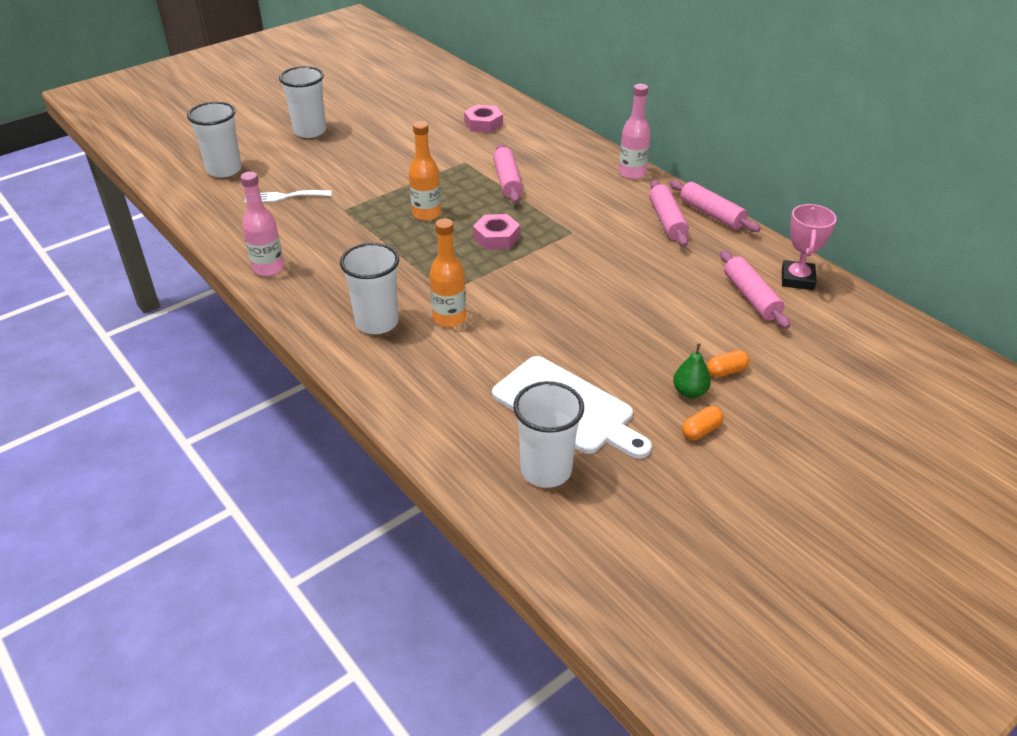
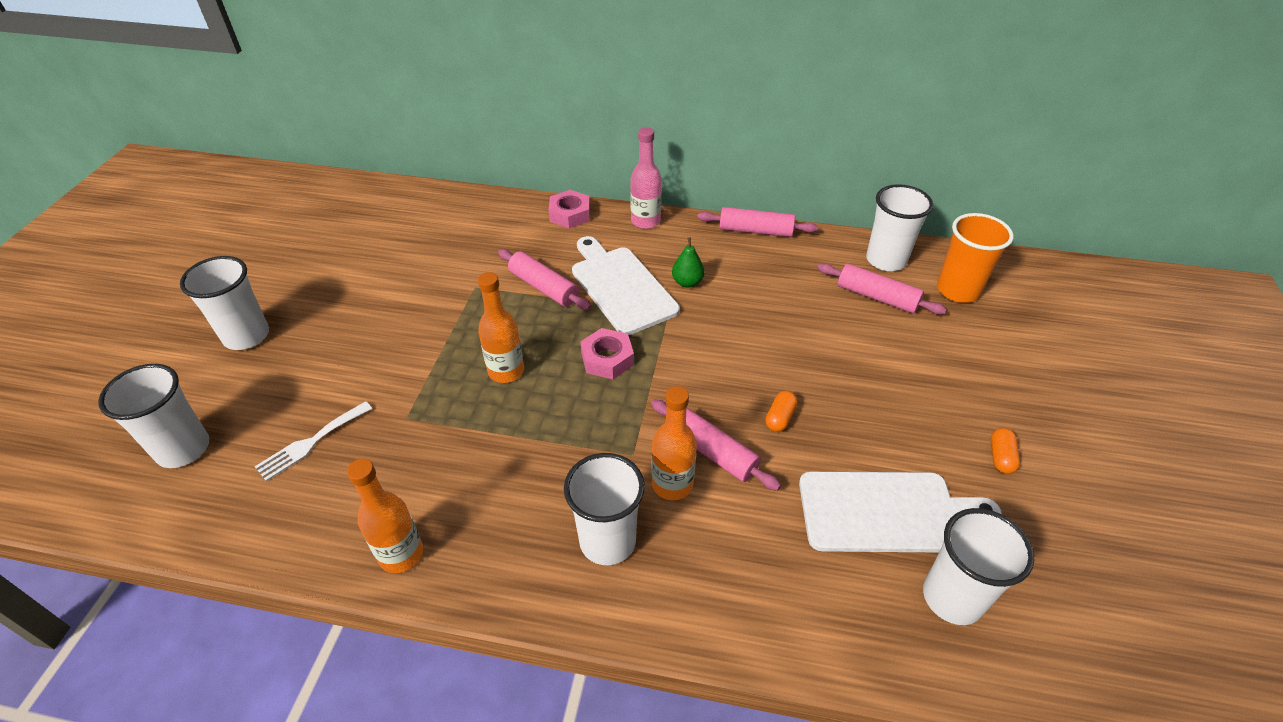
camera: 40 degrees left, 5 degrees up
pink bottle [240,172,284,276] -> orange bottle [347,459,423,573]
pink nut [464,104,503,133] -> pink nut moved to [548,190,590,228]
pink rolling pin [649,180,689,247] -> pink rolling pin moved to [651,400,781,491]
green pear [673,344,711,398] -> green pear moved to [672,237,705,288]
orange capsule [707,350,750,378] -> orange capsule moved to [766,391,798,432]
pink trophy [782,204,837,290] -> white cup [866,184,933,271]
none -> white cutting board [572,236,680,335]
none -> orange cup [937,213,1014,303]

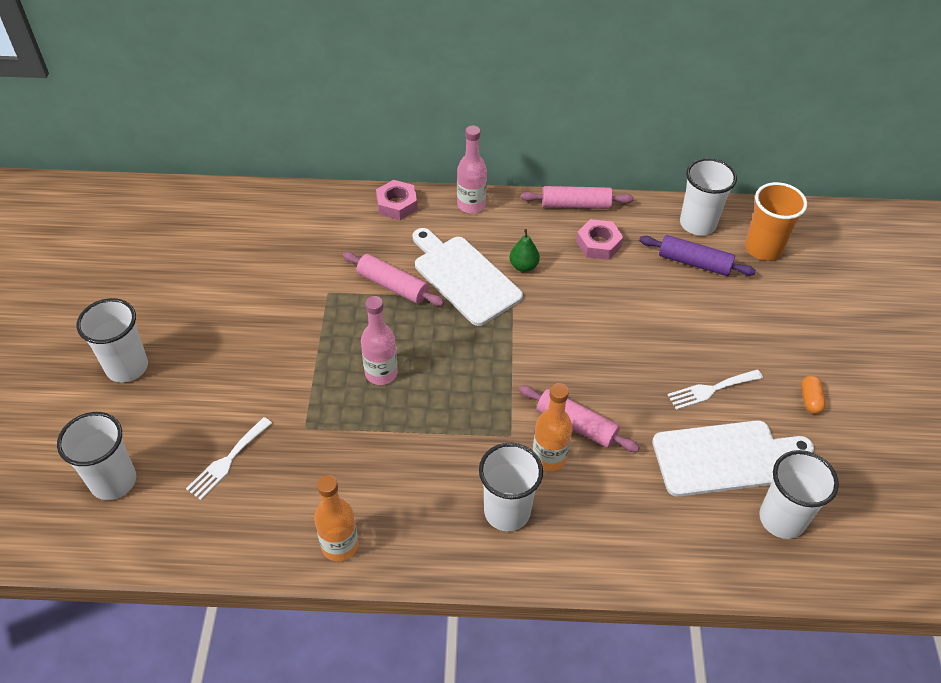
camera: 10 degrees left, 5 degrees up
orange bottle [478,272,524,383] -> pink bottle [361,296,398,385]
pink nut [580,328,634,379] -> pink nut moved to [576,219,623,260]
orange capsule [766,391,798,432] -> none
pink rolling pin [818,263,947,315] -> purple rolling pin [639,235,756,276]
none -> white fork [667,369,763,410]

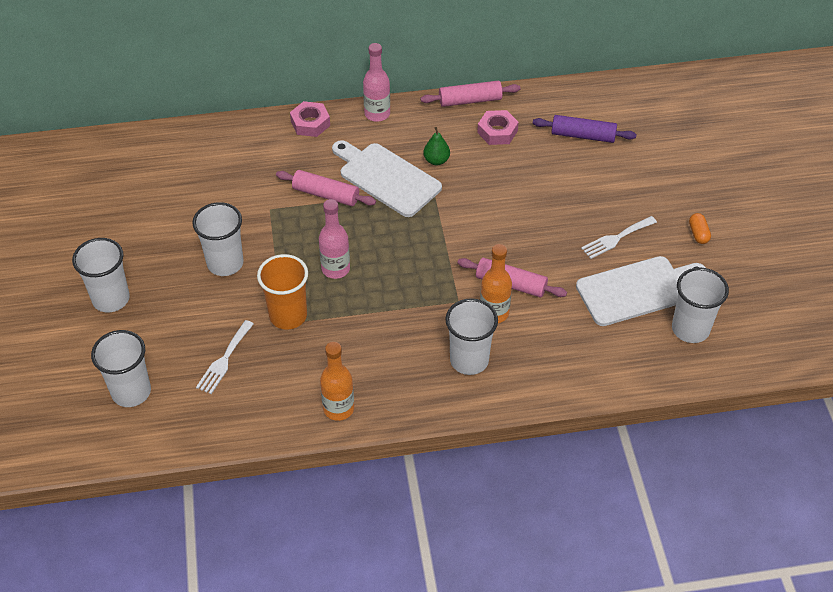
camera: 10 degrees left, 0 degrees up
white cup [680,158,737,235] -> white cup moved to [192,202,244,276]
orange cup [745,182,807,261] -> orange cup moved to [257,254,308,330]

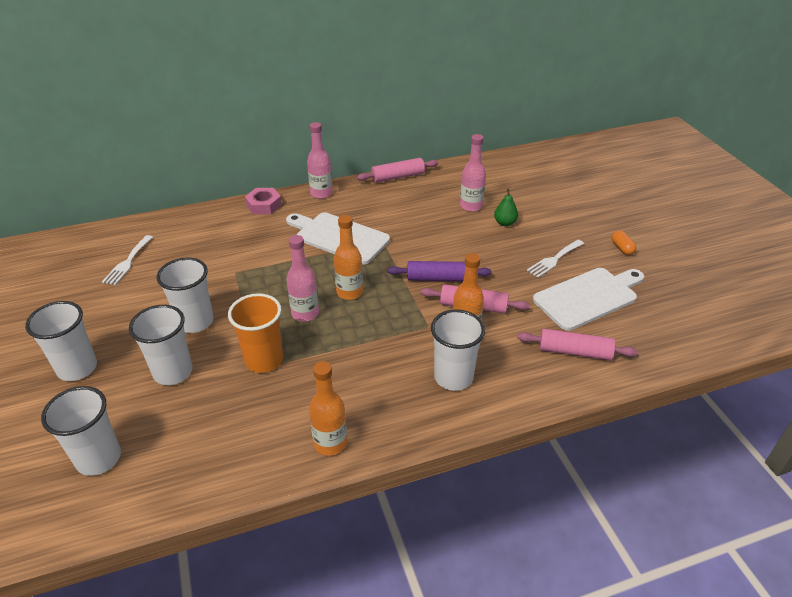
camera: 10 degrees left, 10 degrees down
white fork [196,320,254,394] -> white fork moved to [102,235,153,285]
pink rolling pin [276,170,376,206] -> pink rolling pin moved to [518,329,638,360]
green pear [423,127,450,165] -> green pear moved to [494,189,518,226]
pink nut [477,110,519,145] -> none
purple rolling pin [532,115,636,143] -> purple rolling pin moved to [387,261,491,281]
white cup [672,267,729,343] -> white cup moved to [129,305,192,385]
none -> orange bottle [334,215,363,300]
none -> pink bottle [460,134,486,212]

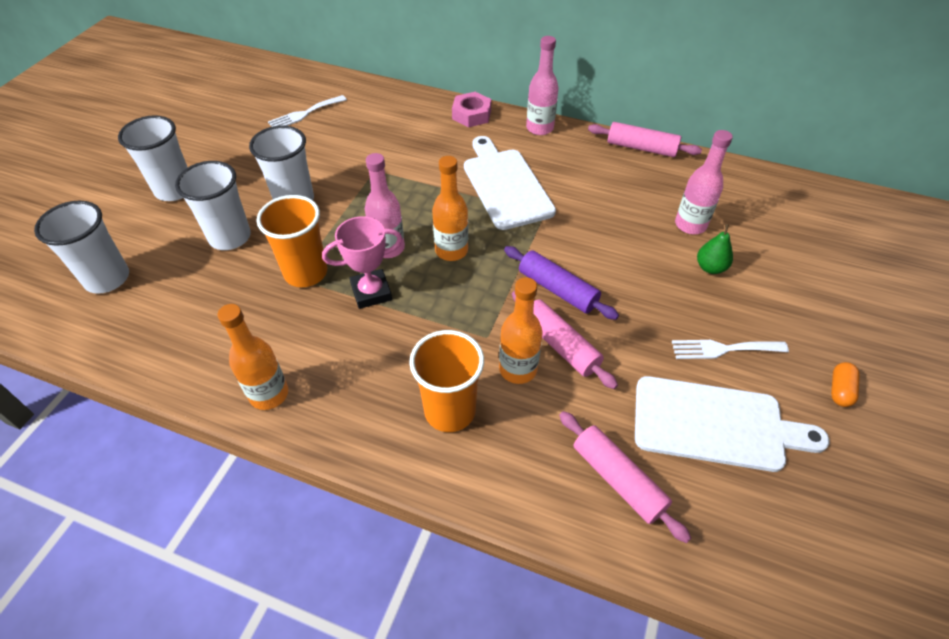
camera: 40 degrees right, 10 degrees up
white cup [431,309,485,391] -> orange cup [409,330,484,432]
none -> pink trophy [322,216,402,309]

